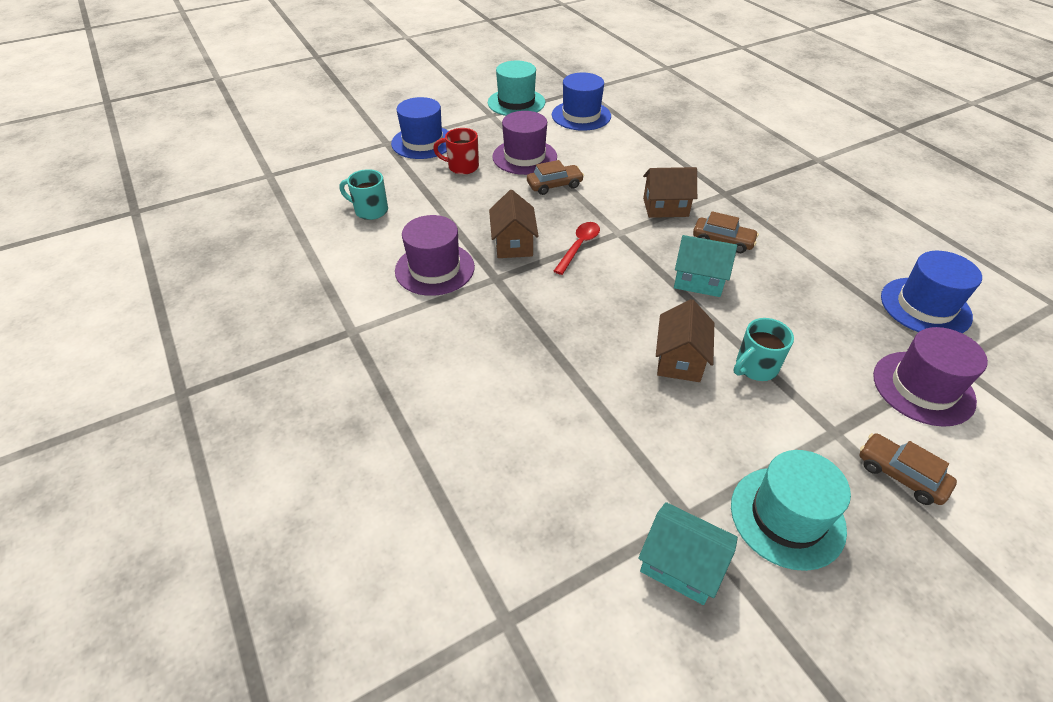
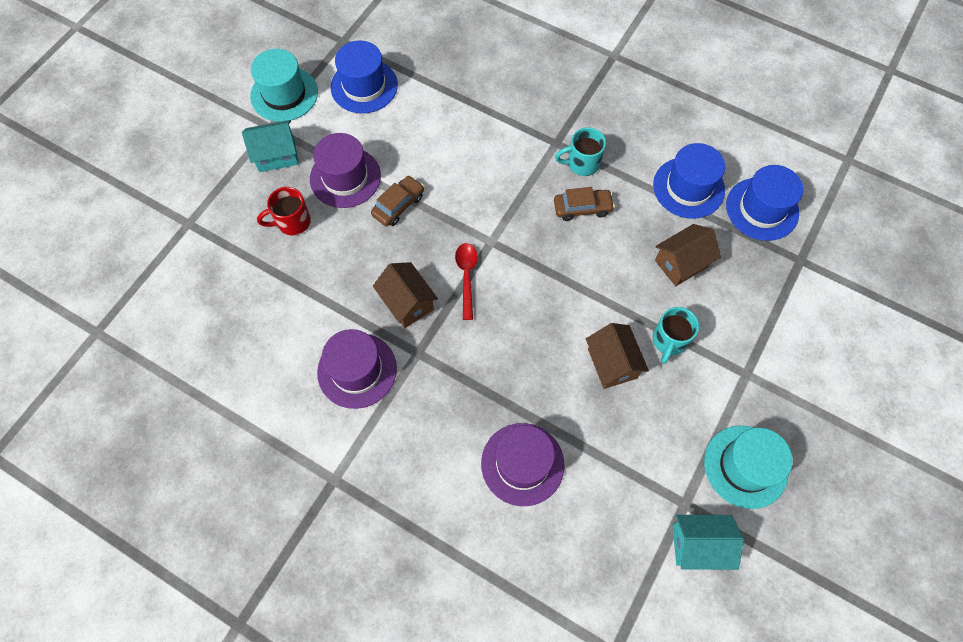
camera: 30 degrees left, 20 degrees up
turquoise mug [340,169,388,220] -> turquoise mug moved to [555,127,606,176]
blue hat [391,97,449,159] -> blue hat moved to [653,143,725,219]
brown house [643,167,697,218] -> brown house moved to [655,224,721,286]
turquoise house [674,235,737,297] -> turquoise house moved to [242,120,299,172]
brown car [859,433,957,505] -> none
purple hat [873,327,988,427] -> purple hat moved to [481,423,565,506]

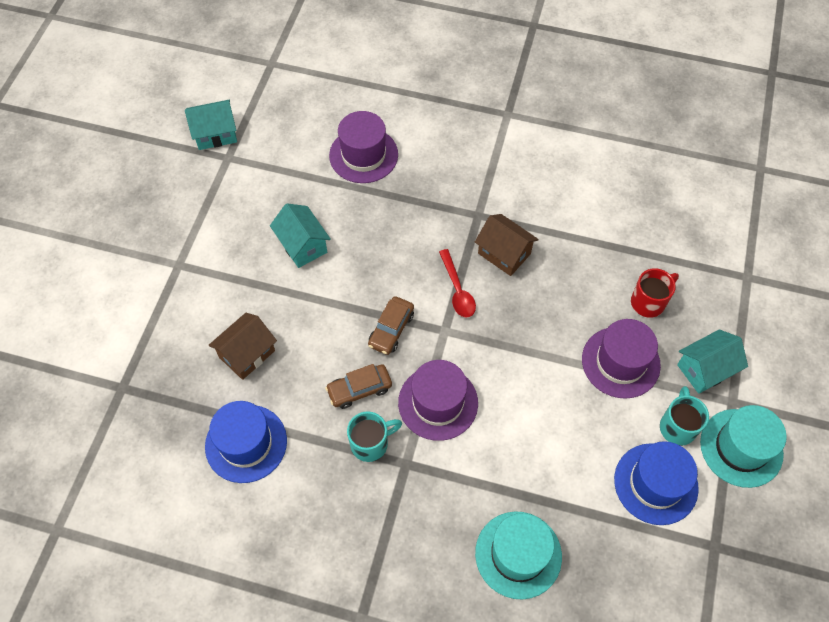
camera: 165 degrees right, 5 degrees down
purple hat [317,329,397,409] -> purple hat moved to [398,360,478,441]
brown car [371,175,424,226] -> brown car moved to [368,296,414,355]
brown house [586,323,649,389] -> turquoise house [270,203,331,268]
turquoise mug [653,307,699,364] -> turquoise mug moved to [660,386,709,446]
turquoise hat [704,425,793,509] -> turquoise hat moved to [475,511,562,600]
blue hat [726,165,803,241] -> none

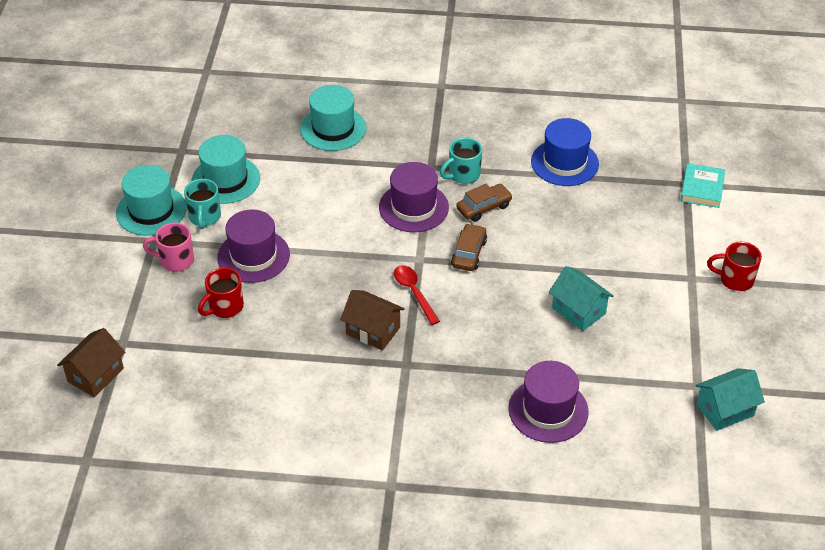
camera: 170 degrees right, 15 degrees down
brown house [208,313,277,380] -> brown house moved to [57,328,125,397]
blue hat [614,441,699,525] -> turquoise hat [191,135,260,204]
turquoise house [677,329,748,394] -> pink mug [143,222,194,272]
none -> turquoise book [680,163,725,208]
none -> red mug [707,242,762,291]

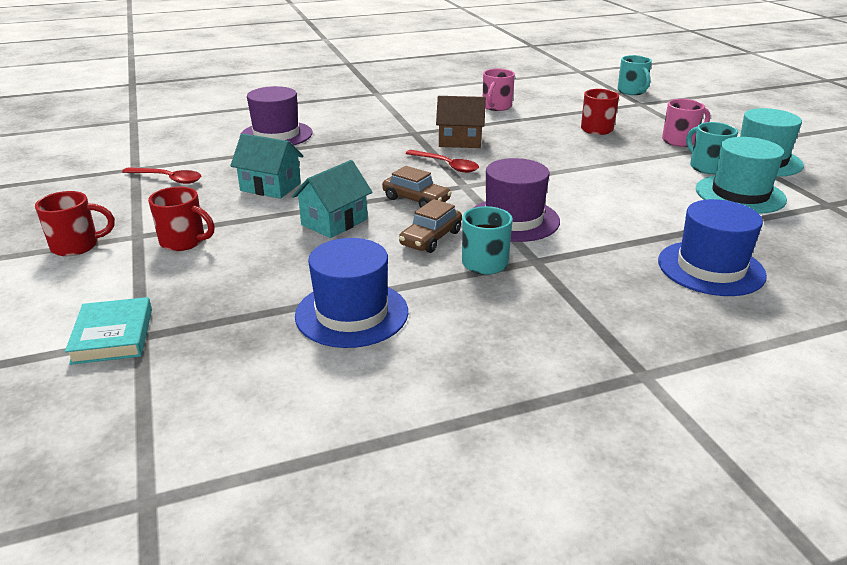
camera: 155 degrees right, 15 degrees down
brown house [57,328,125,397] -> turquoise mug [617,55,652,95]
purple hat [217,209,290,283] -> none
turquoise hat [300,85,366,151] -> blue hat [658,199,767,296]
brown car [451,223,487,271] -> brown car turned 45 degrees counterclockwise [382,166,452,208]
turquoise house [695,368,765,431] -> turquoise house moved to [292,160,373,238]
none -> red spoon [122,167,201,184]
none -> red mug [148,187,215,251]
none -> pink mug [483,69,515,111]

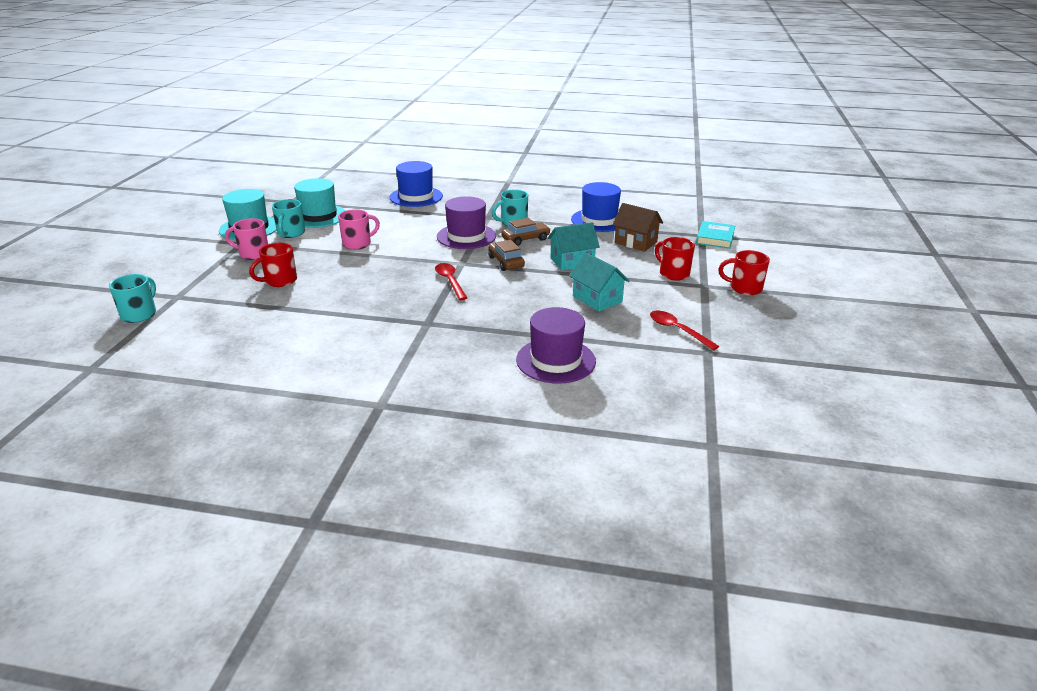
camera: 150 degrees left, 0 degrees up
brown house [436,96,486,148] -> brown house moved to [612,203,663,252]
pink mug [483,69,515,111] -> pink mug moved to [338,209,380,250]

